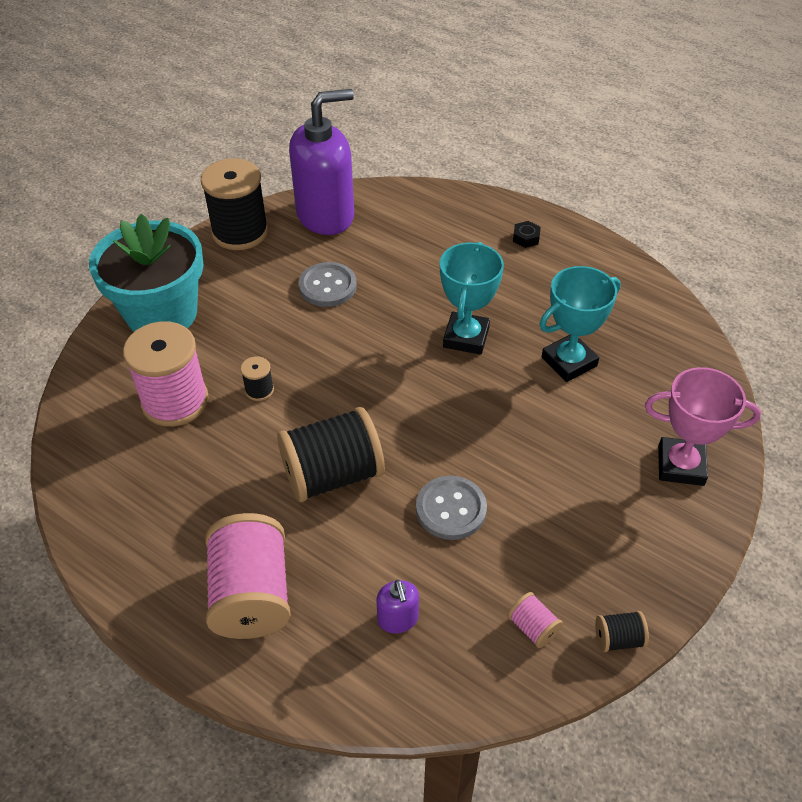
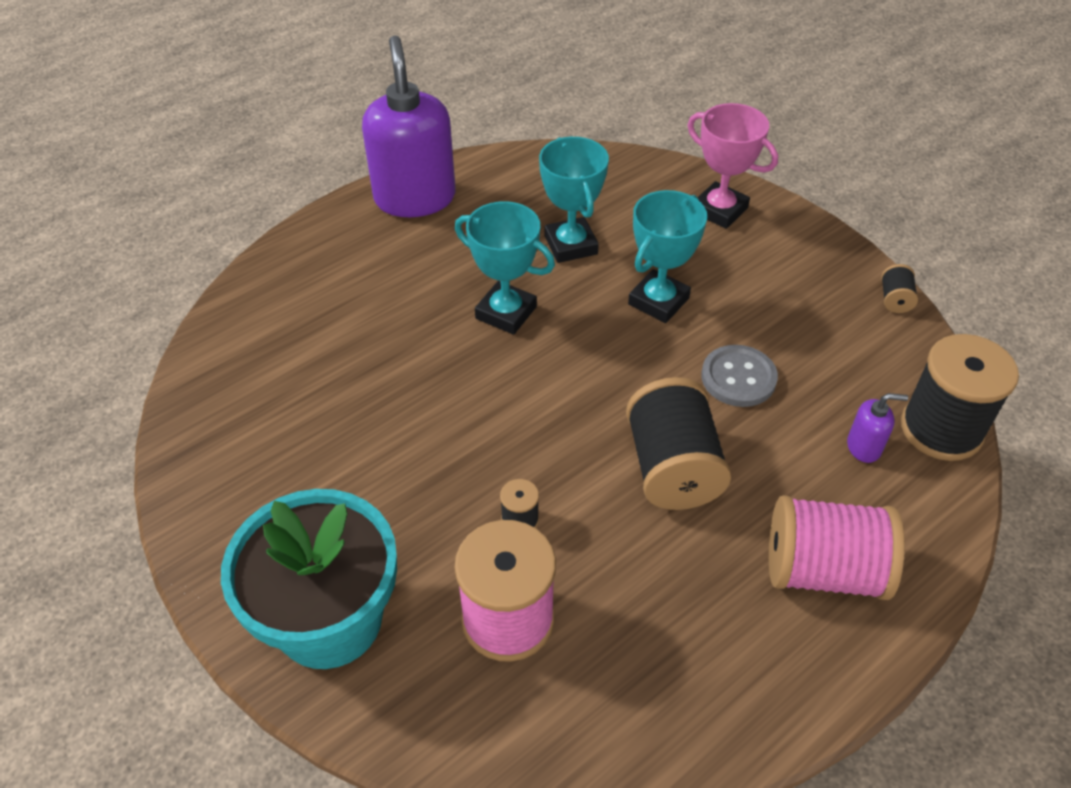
camera: 75 degrees left, 0 degrees up
black spool [201,158,268,250] -> black spool moved to [901,334,1019,461]
purple soap dispenser [289,89,354,235] -> purple soap dispenser moved to [362,35,456,217]
grey button [299,262,357,307] -> none
pink spool [508,592,563,648] -> none
black nut [513,221,541,248] -> none
pink trophy [645,367,761,486] -> pink trophy turned 75 degrees counterclockwise [688,103,778,229]
none -> turquoise trophy [628,190,707,323]

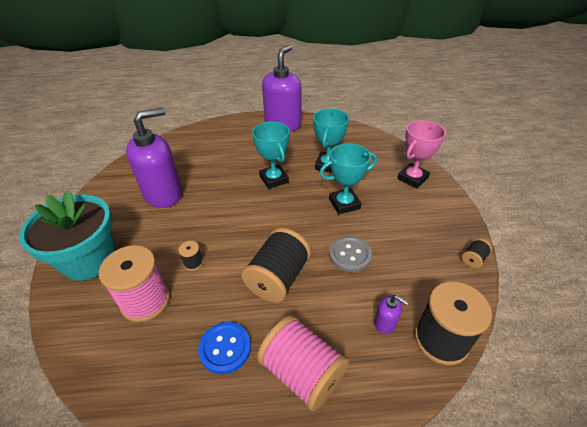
camera: 35 degrees right, 5 degrees down
pink trophy [688,103,778,229] -> pink trophy turned 60 degrees clockwise [397,120,446,189]
none -> purple soap dispenser [126,108,182,208]
none -> blue button [198,322,251,374]

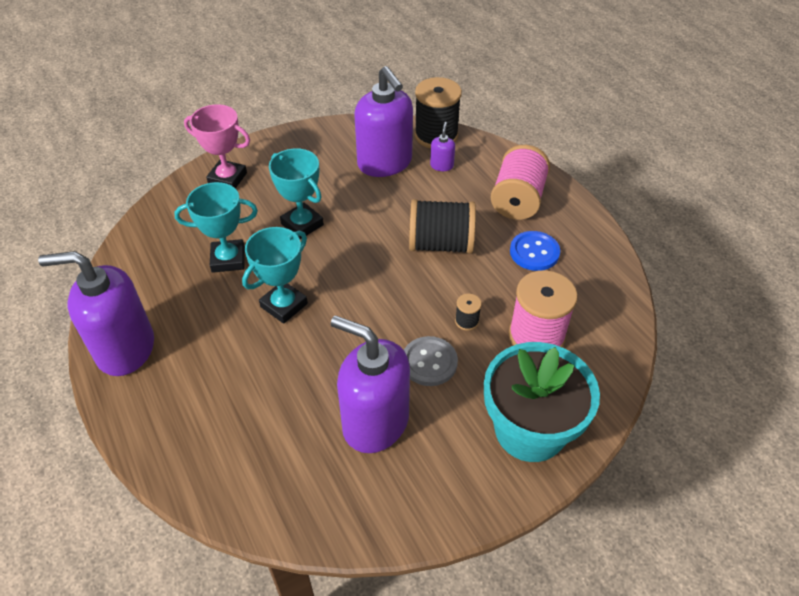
camera: 115 degrees left, 5 degrees up
grey button [329,236,372,272] -> grey button moved to [404,336,458,386]
black spool [462,239,492,268] -> none
none -> purple soap dispenser [354,66,413,177]

